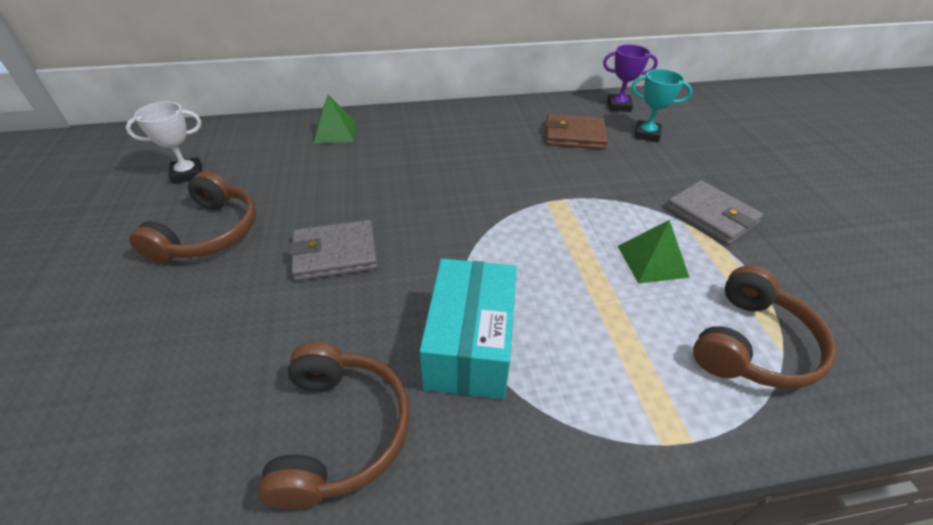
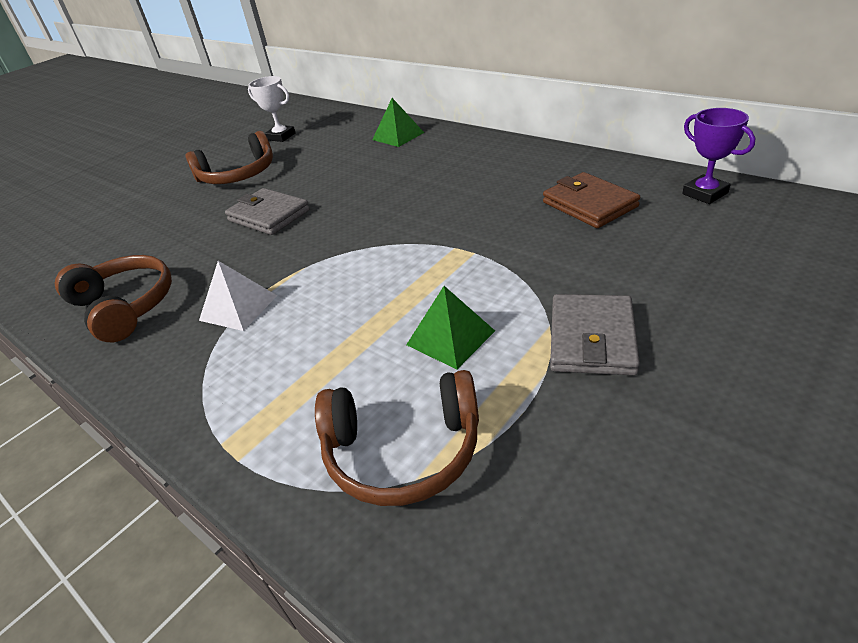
camera: 55 degrees right, 5 degrees down
brown headphones [258,342,410,510] -> brown headphones turned 90 degrees counterclockwise [55,255,172,342]
turquoise box [419,258,517,399] -> white pyramid [199,261,277,331]
turquoise trophy [631,69,692,142] -> none

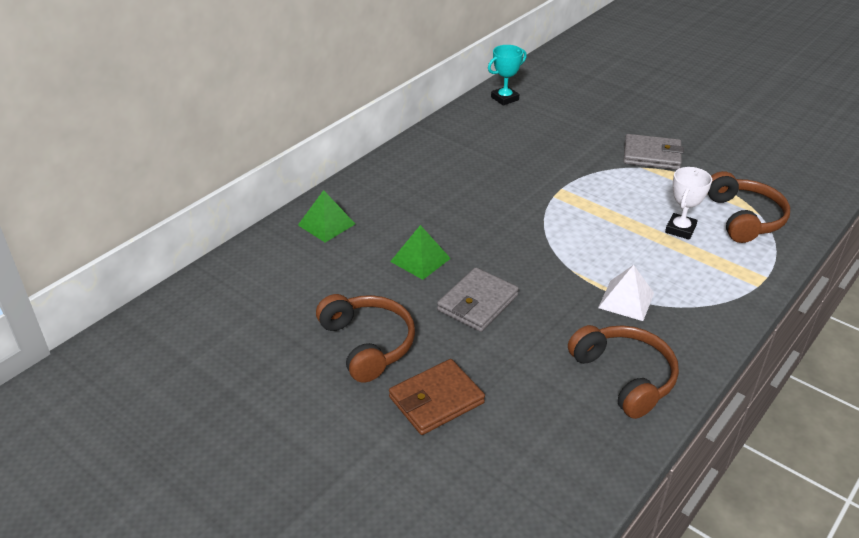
camera: 95 degrees left, 0 degrees up
brown headphones [55,255,172,342] -> brown headphones turned 105 degrees clockwise [568,325,679,419]
white trophy [248,76,295,142] -> white trophy moved to [665,167,712,240]
green pyramid [406,286,495,369] -> green pyramid moved to [390,225,451,280]
brown wallet [543,172,640,228] -> brown wallet moved to [389,359,485,435]
purple trophy [682,108,755,204] -> turquoise trophy [488,45,527,106]

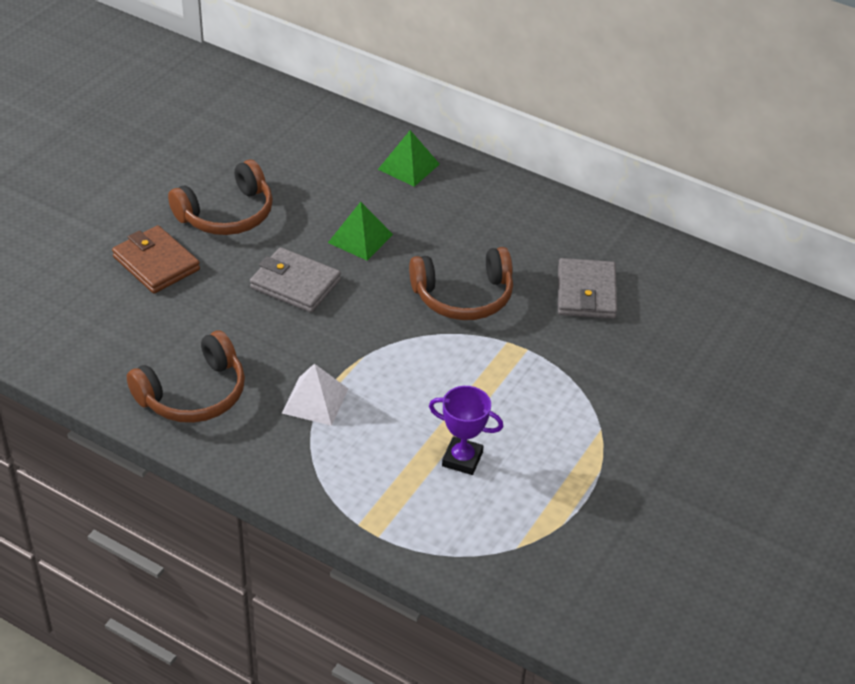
camera: 80 degrees right, 5 degrees up
turquoise trophy [488,45,527,106] -> none
grey wallet [623,134,684,170] -> grey wallet moved to [558,258,617,319]
white trophy [665,167,712,240] -> purple trophy [429,386,503,475]
brown headphones [707,171,790,243] -> brown headphones moved to [409,247,513,320]

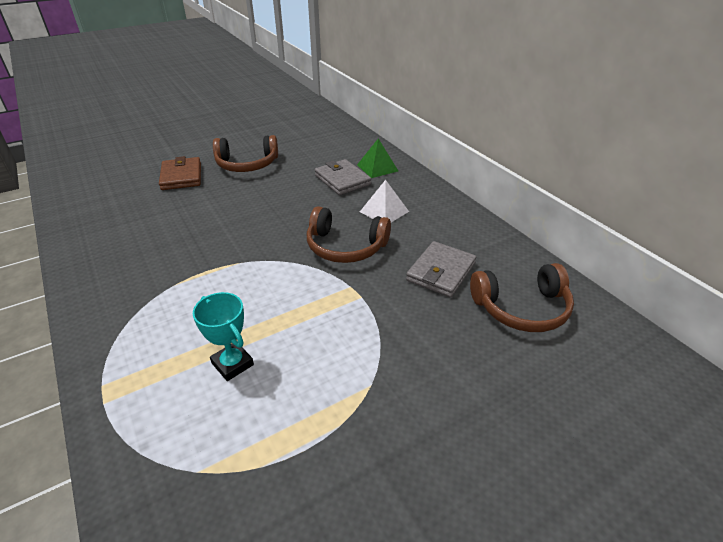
camera: 30 degrees right, 5 degrees down
brown headphones [127,331,245,423] -> brown headphones moved to [470,263,574,332]
grey wallet [250,247,341,313] -> grey wallet moved to [315,159,371,195]
white pyramid [282,363,348,426] -> white pyramid moved to [360,180,409,222]
green pyramid [328,202,393,260] -> none
purple trophy [429,386,503,475] -> turquoise trophy [193,292,254,381]

